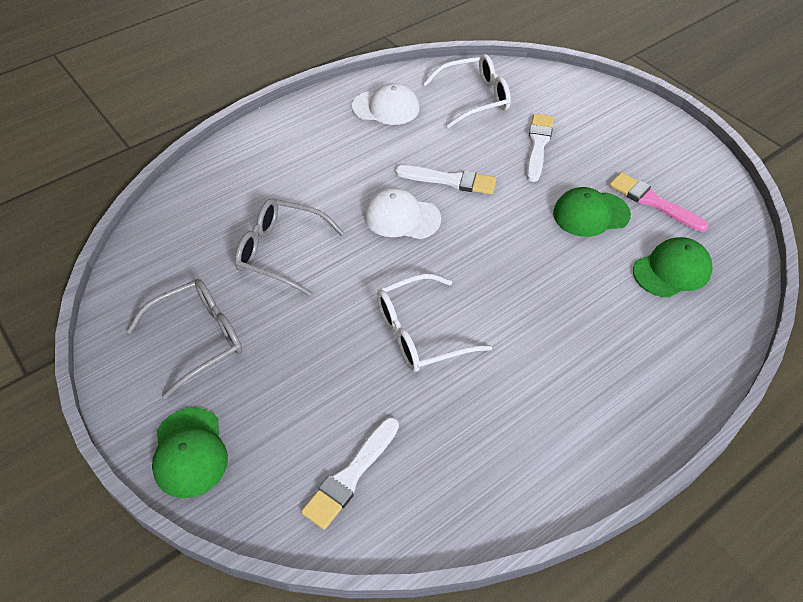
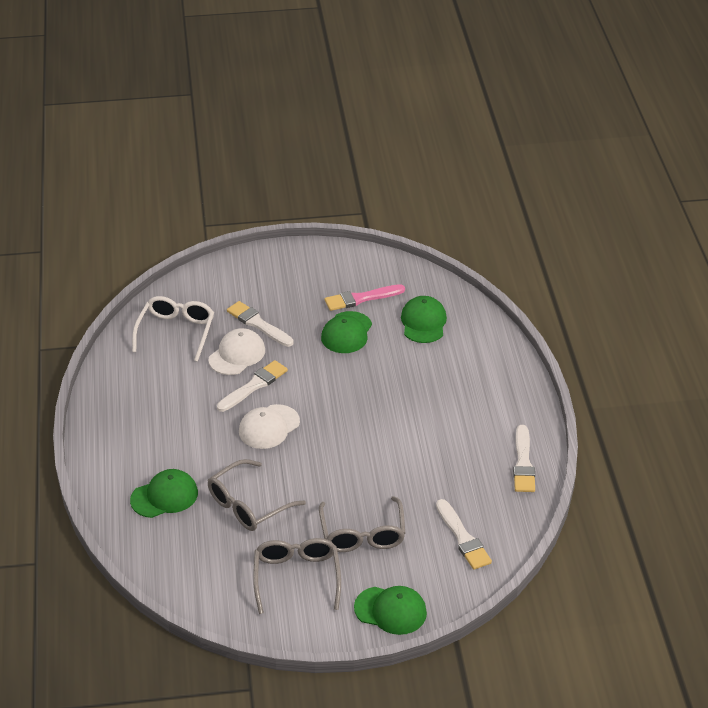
camera: 60 degrees left, 10 degrees down
white cap [352,83,420,125] -> white cap moved to [208,328,265,375]
white glasses [377,274,492,372] -> none
none -> green cap [130,469,198,518]
none -> grey glasses [319,496,405,552]
none -> white brush [513,425,535,492]

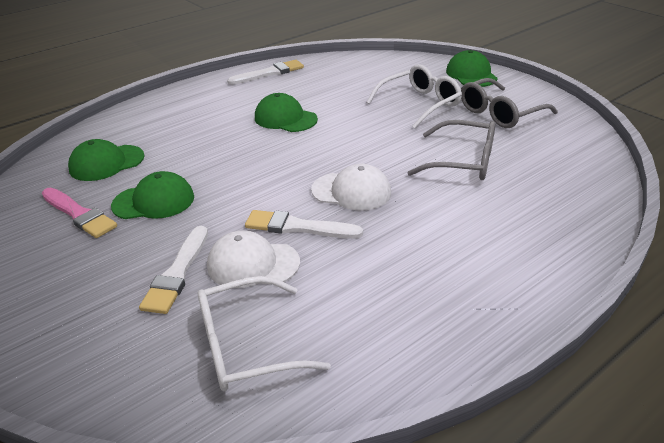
camera: 120 degrees left, 5 degrees down
green cap [130,469,198,518] -> green cap moved to [255,93,318,132]
grey glasses [319,496,405,552] -> white glasses [366,64,462,129]
white brush [436,499,492,570] -> none

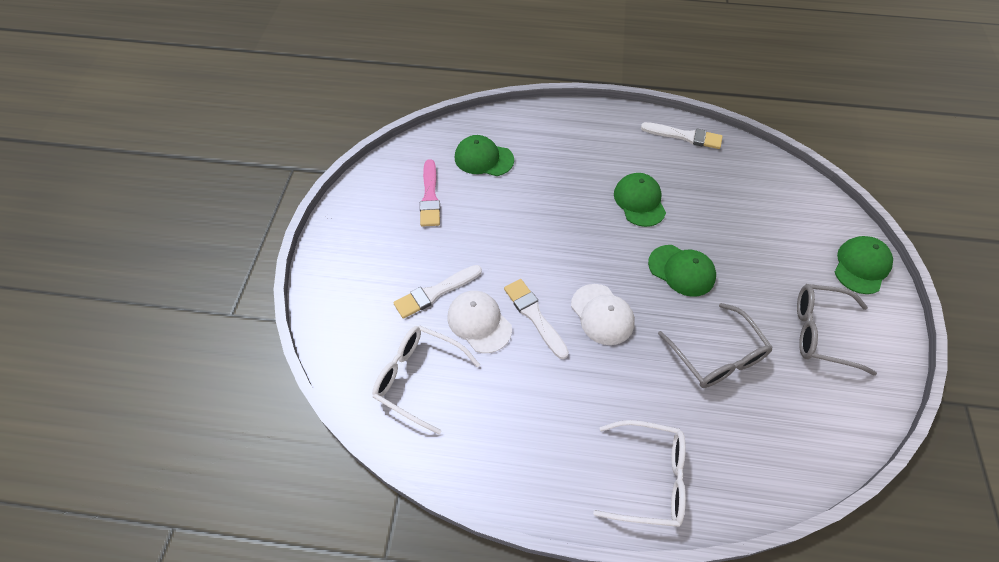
camera: 45 degrees right, 20 degrees up
green cap [111,171,194,219] -> green cap moved to [648,245,716,297]
white glasses [366,64,462,129] -> white glasses moved to [593,420,686,527]

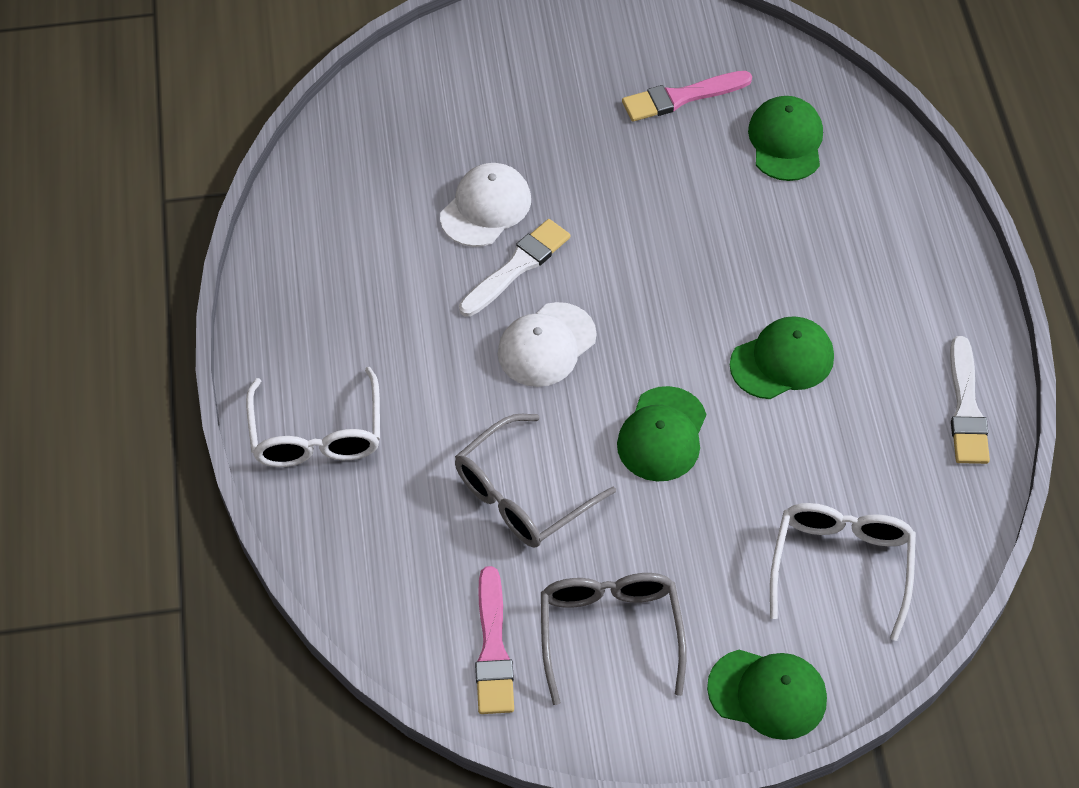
camera: 75 degrees right, 0 degrees up
white glasses [372,325,480,434] -> white glasses moved to [770,503,916,641]
white brush [394,265,482,319] -> none
none -> pink brush [475,566,514,714]

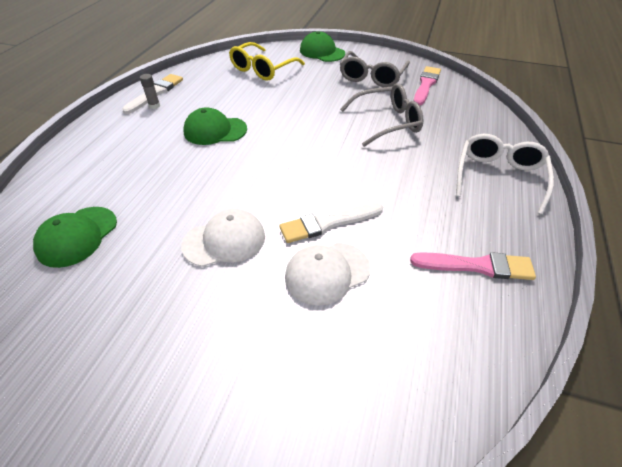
camera: 155 degrees left, 10 degrees down
white cap [498,302,597,387] -> white cap moved to [181,209,265,267]
green cap [617,386,706,481] -> none
pink brush [622,71,752,122] -> pink brush moved to [410,252,536,280]
white glasses [770,503,916,641] -> yellow glasses [229,42,305,81]
none -> grey glue stick [140,74,160,109]

